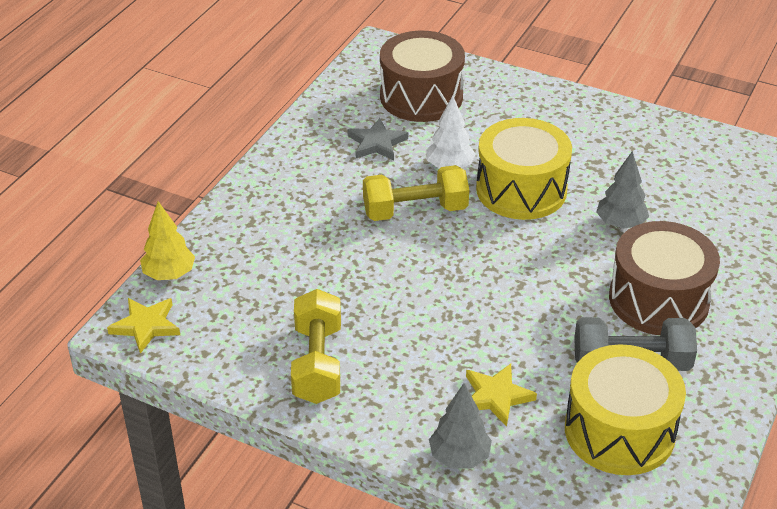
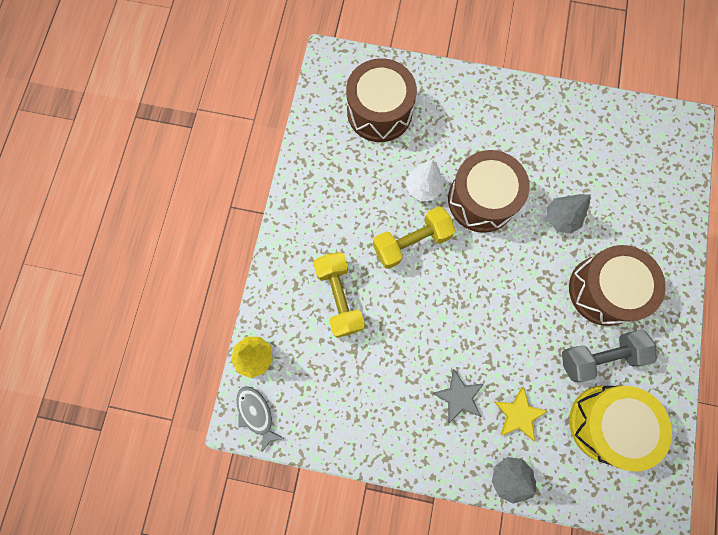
camera: 15 degrees left, 35 degrees up
yellow star [107,298,180,354] -> grey fish [236,386,285,453]
yellow dumbbell [291,289,341,404] -> yellow dumbbell moved to [313,252,365,338]
grey star [348,118,408,160] -> grey star moved to [432,369,484,423]
yellow drum [476,118,572,220] -> brown drum [448,150,530,233]

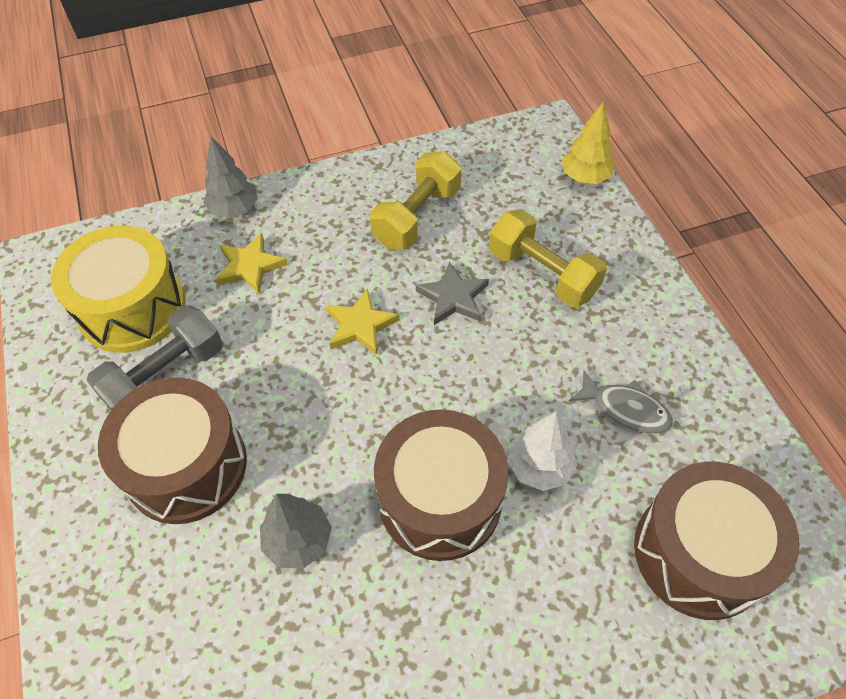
camera: 150 degrees right, 20 degrees down
grey fish [236,386,285,453] -> grey fish moved to [569,370,673,434]
yellow dumbbell [373,206,456,269] -> yellow dumbbell moved to [370,151,461,250]
grey star [432,369,484,423] -> grey star moved to [416,262,489,325]
none -> yellow star [325,288,400,355]

